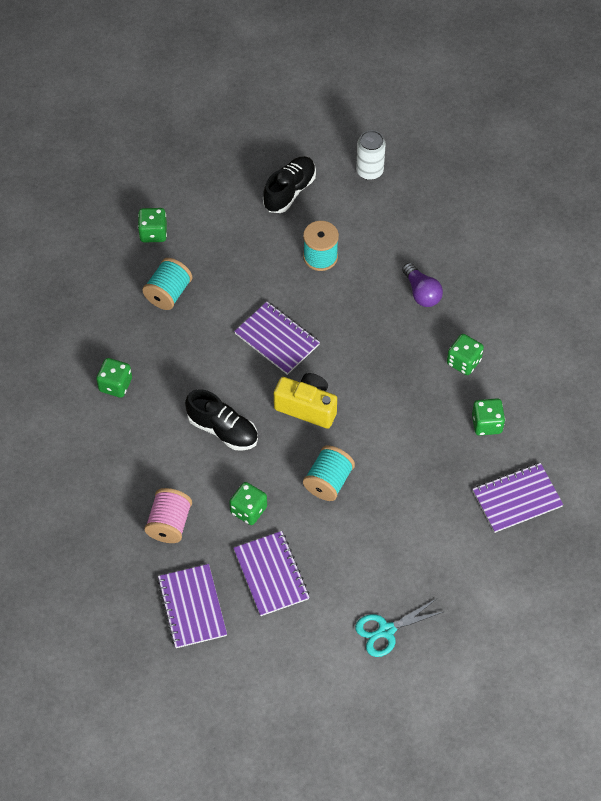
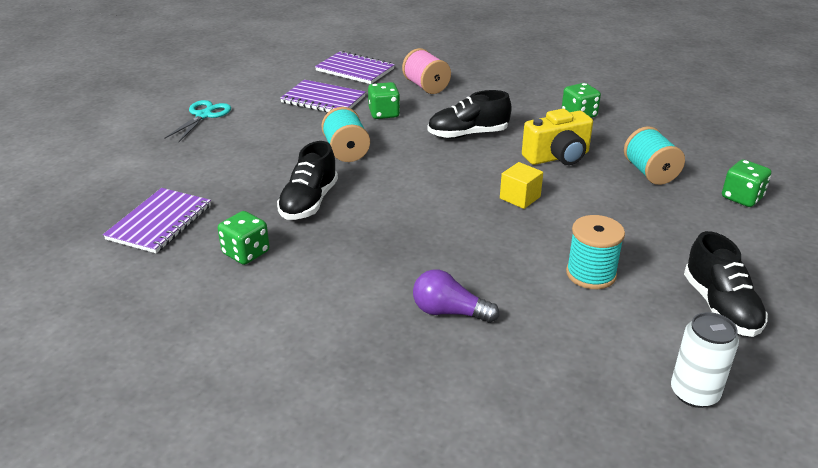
camera: 135 degrees right, 25 degrees down
purple notebook [234,302,320,375] -> yellow cube [500,162,543,209]
yellow camera [274,373,337,429] -> yellow camera moved to [522,109,593,165]
green dice [447,334,484,375] -> none
none -> black shoe [277,141,338,220]

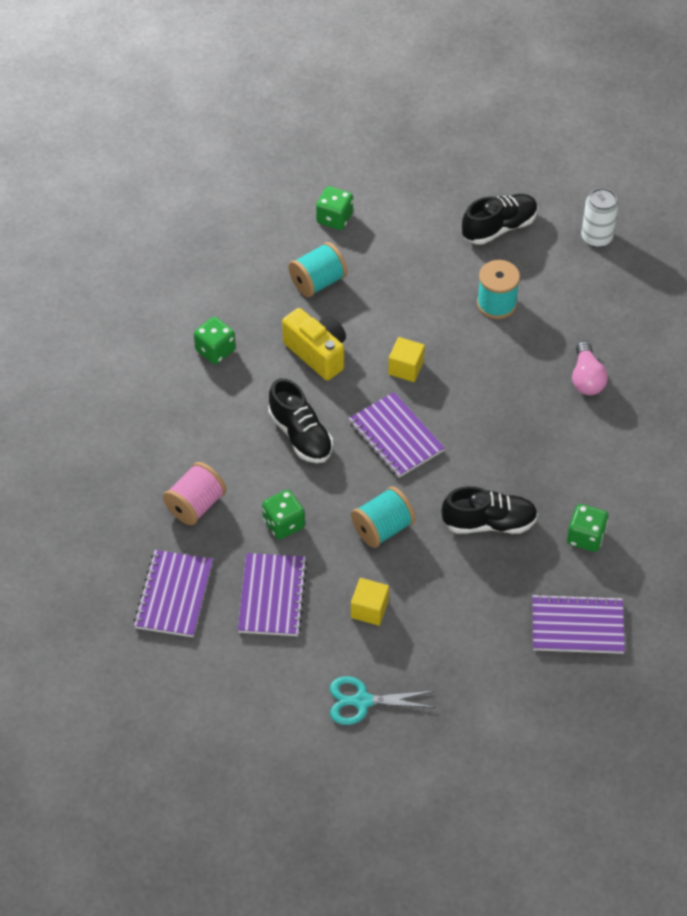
camera: 110 degrees left, 20 degrees up
purple light bulb [413,269,499,323] -> pink light bulb [572,341,608,395]
none -> purple notebook [348,392,445,478]
none -> yellow cube [351,578,389,626]

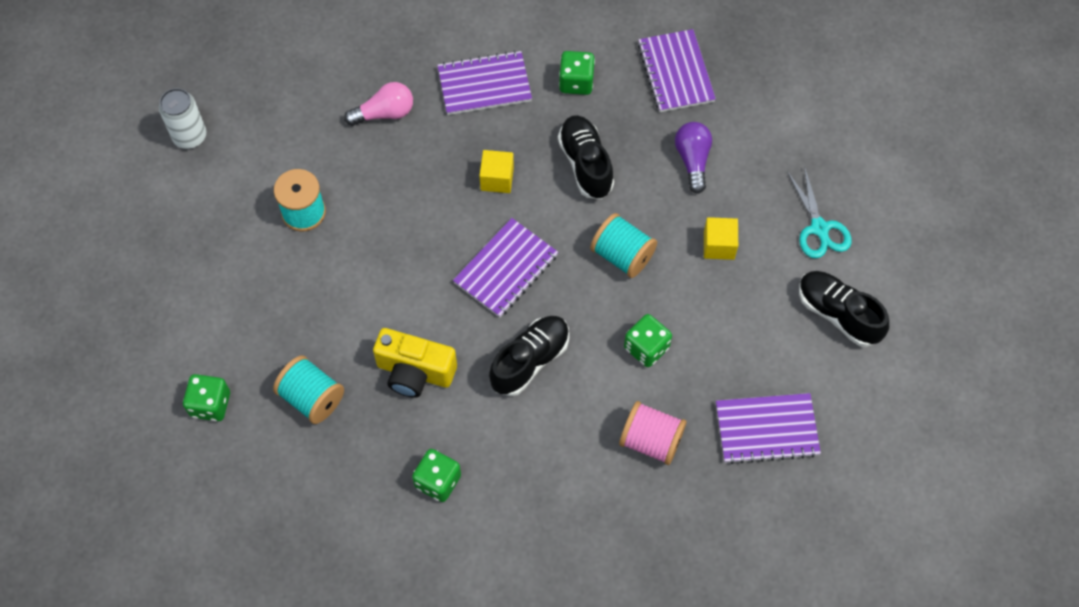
camera: 105 degrees left, 10 degrees up
purple notebook [238,553,308,636] -> purple notebook moved to [437,50,532,115]
yellow camera [282,308,346,380] -> yellow camera turned 105 degrees counterclockwise [373,328,457,398]
yellow cube [388,337,425,382] -> yellow cube moved to [479,150,514,193]
black shoe [462,194,538,245] -> black shoe moved to [799,271,889,347]
none -> purple light bulb [675,122,712,194]

